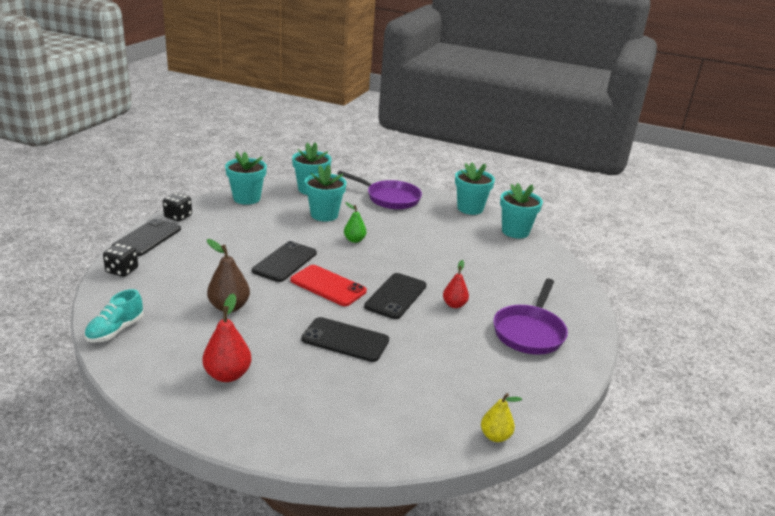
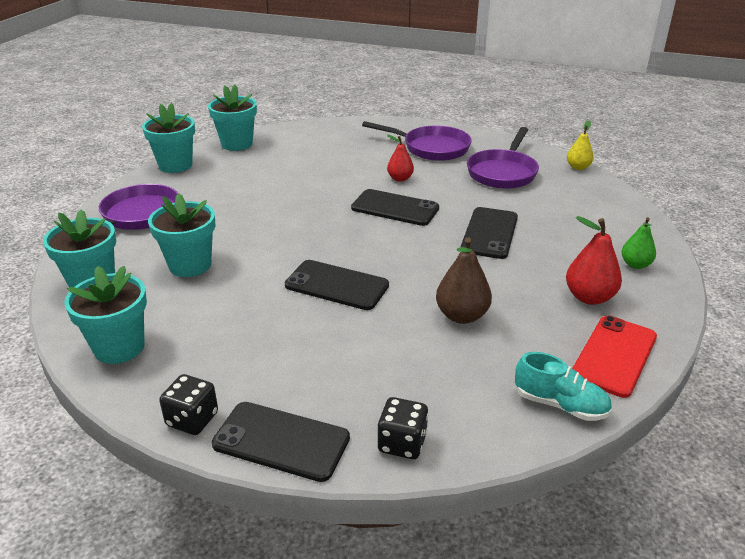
camera: 90 degrees left, 5 degrees up
red phone [290,265,367,306] -> red phone moved to [572,316,657,398]
green pear [344,202,367,243] -> green pear moved to [621,217,656,269]
none -> purple pan [467,127,539,189]

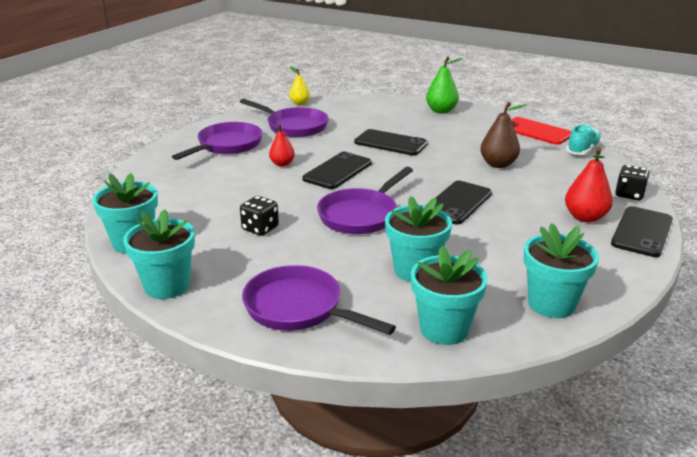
camera: 80 degrees left, 5 degrees down
black dice [159,374,218,435] -> black dice moved to [240,196,279,236]
red pear [566,216,622,305] -> red pear moved to [565,148,613,222]
green pear [621,217,656,269] -> green pear [426,56,462,113], size x1.52
none -> purple pan [317,167,413,234]

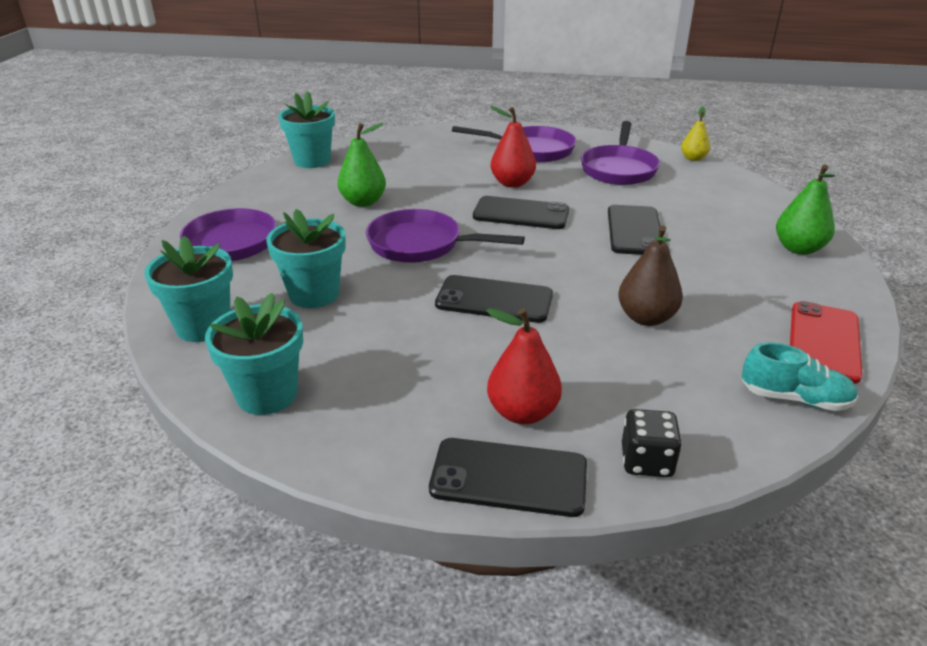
camera: 70 degrees right, 5 degrees up
turquoise flower pot [123,209,195,299] -> none
black dice [240,196,279,236] -> green pear [338,123,386,207]
red pear [269,124,295,167] -> red pear [490,106,536,188], size x1.52

